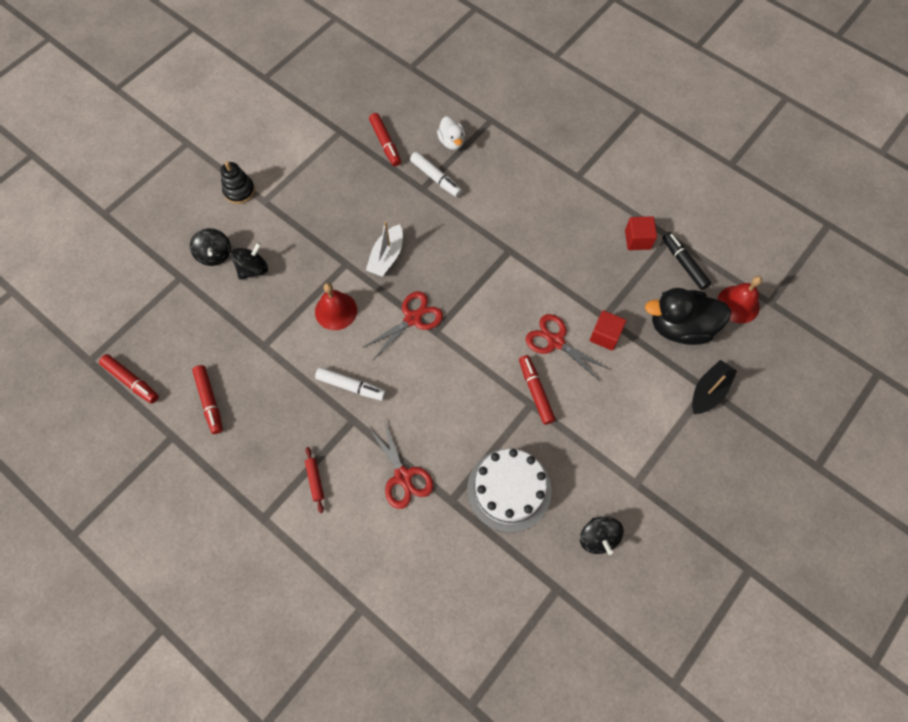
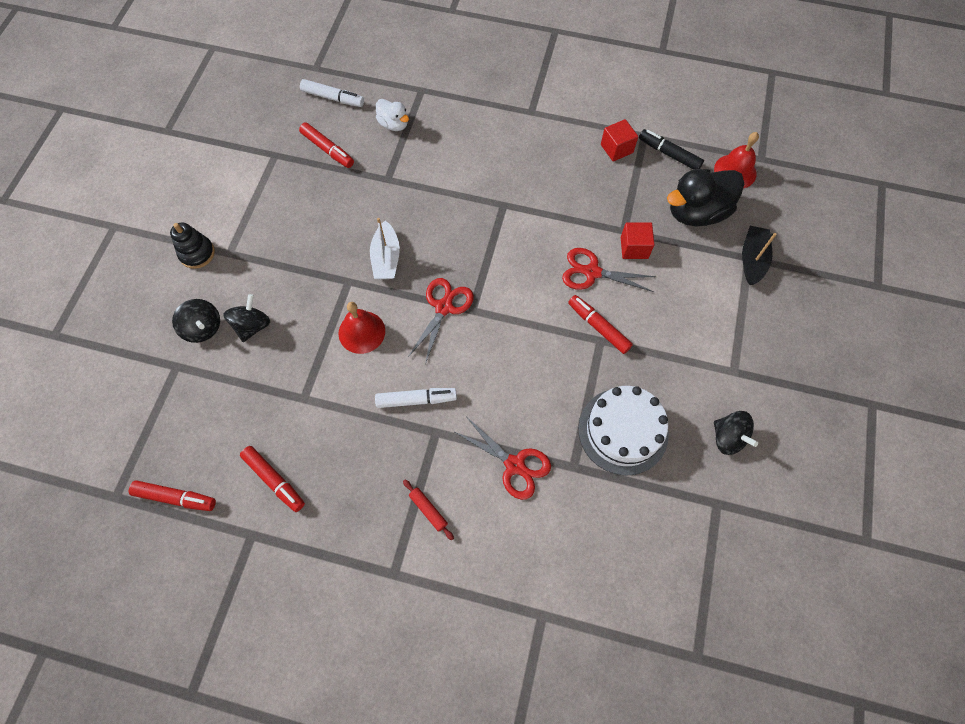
camera: 25 degrees left, 0 degrees up
white marker [410,152,462,197] -> white marker moved to [300,79,364,107]

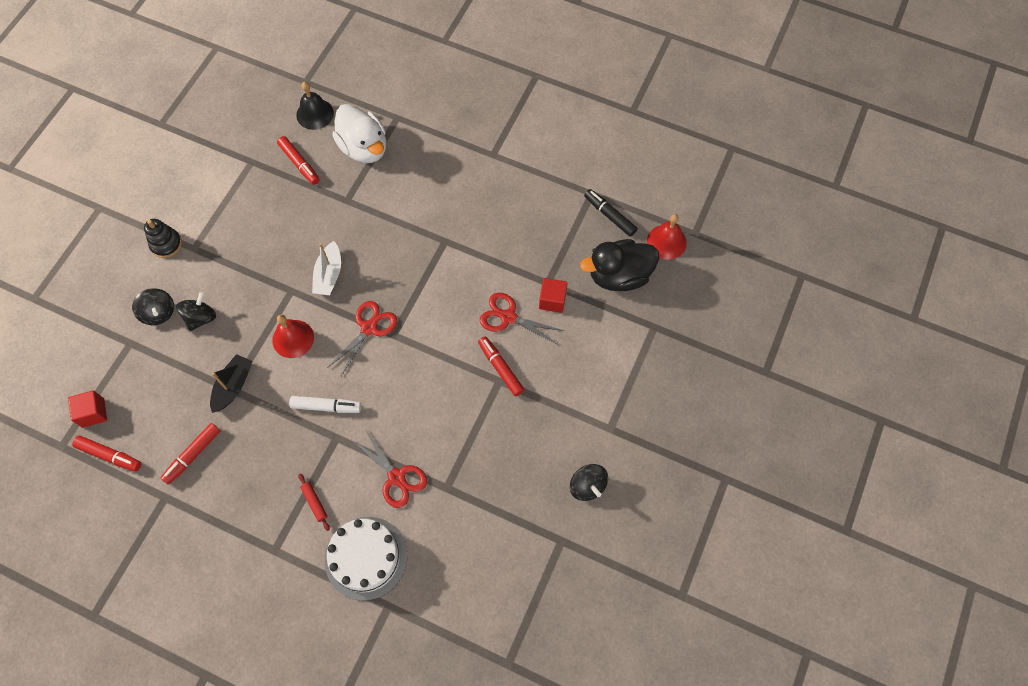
camera: 10 degrees right, 0 degrees up
red marker [240,446,305,512] -> red marker turned 75 degrees clockwise [161,423,220,485]
white marker [300,79,364,107] -> black bell [296,82,334,130]
white duck [376,99,409,131] -> white duck [332,104,386,163], size x1.86
white cake [578,386,669,475] -> white cake moved to [325,517,407,601]
red cube [601,119,638,161] -> red cube moved to [68,390,107,428]
black boat [742,226,777,285] -> black boat moved to [210,354,252,413]

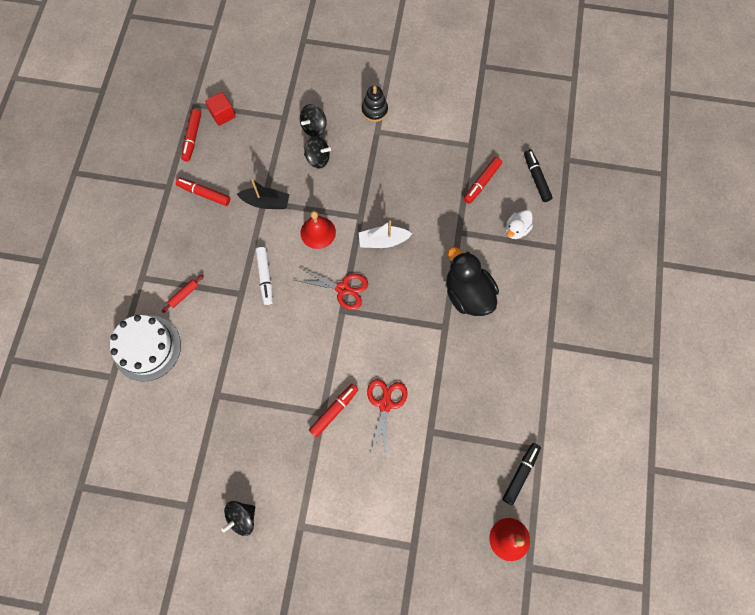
camera: 75 degrees right, 5 degrees up
black bell [296,82,334,130] -> black marker [524,149,553,202]
white duck [332,104,386,163] -> white duck [506,210,533,239], size x0.54
red scissors [352,429,427,508] -> none
red cube [539,278,568,313] -> none
black duck [580,239,659,291] -> black duck moved to [446,247,499,316]

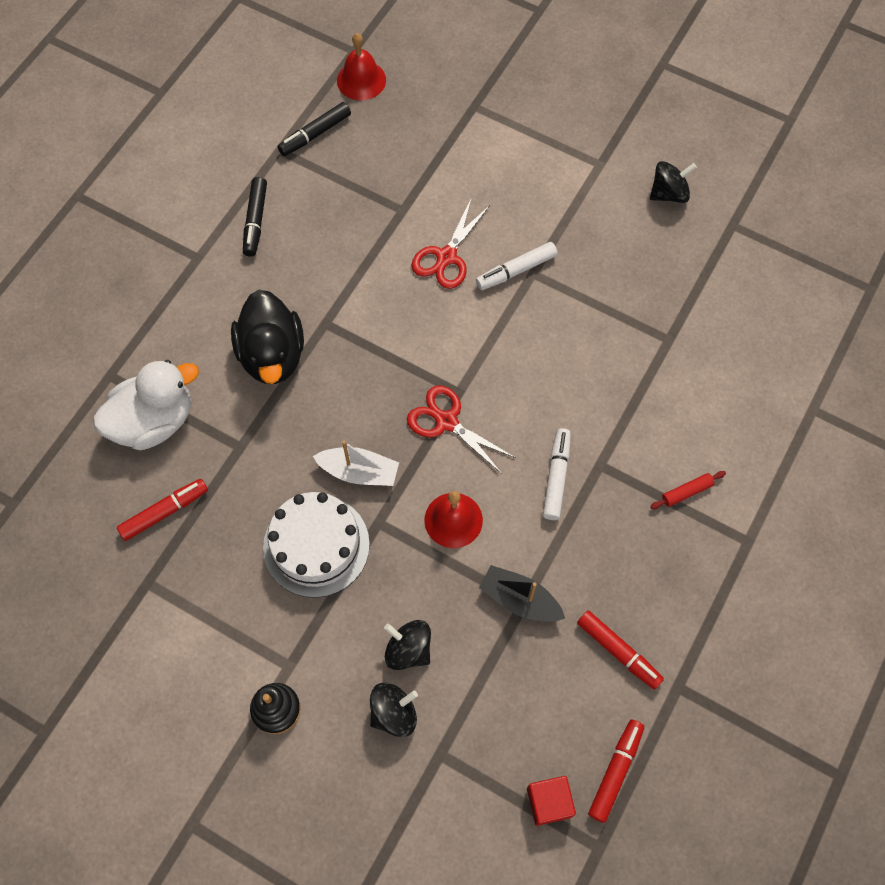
camera: 160 degrees left, 5 degrees down
white cake [110,315,181,382] -> white cake moved to [263,492,370,598]
red marker [309,384,358,437] -> white marker [476,242,558,290]
white duck [506,210,533,239] -> white duck [93,360,199,450], size x1.86
black marker [524,149,553,202] -> black marker moved to [243,177,267,257]

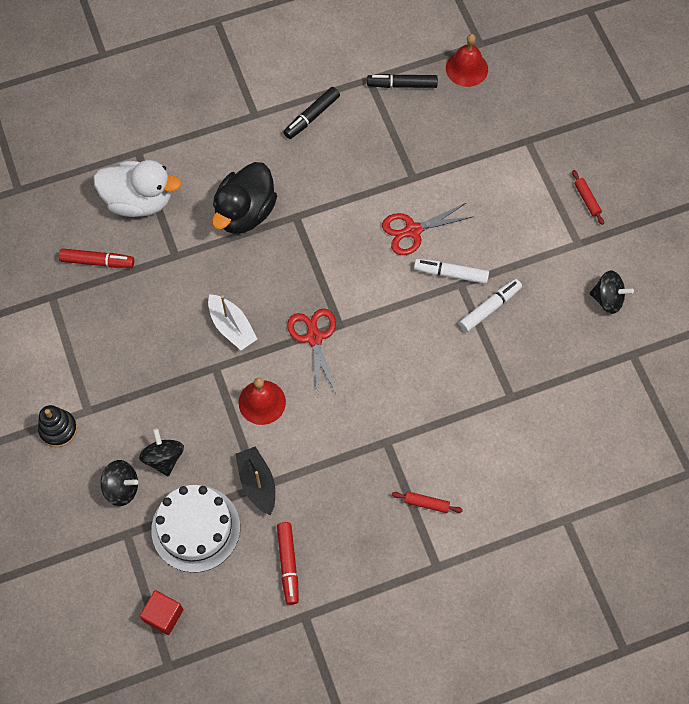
camera: 40 degrees right, 0 degrees up
white cake [263,492,370,598] -> white cake moved to [151,485,240,573]
white marker [543,428,571,520] -> white marker moved to [459,279,522,332]
red marker [588,720,644,823] -> none
none -> red rolling pin [572,170,604,225]

